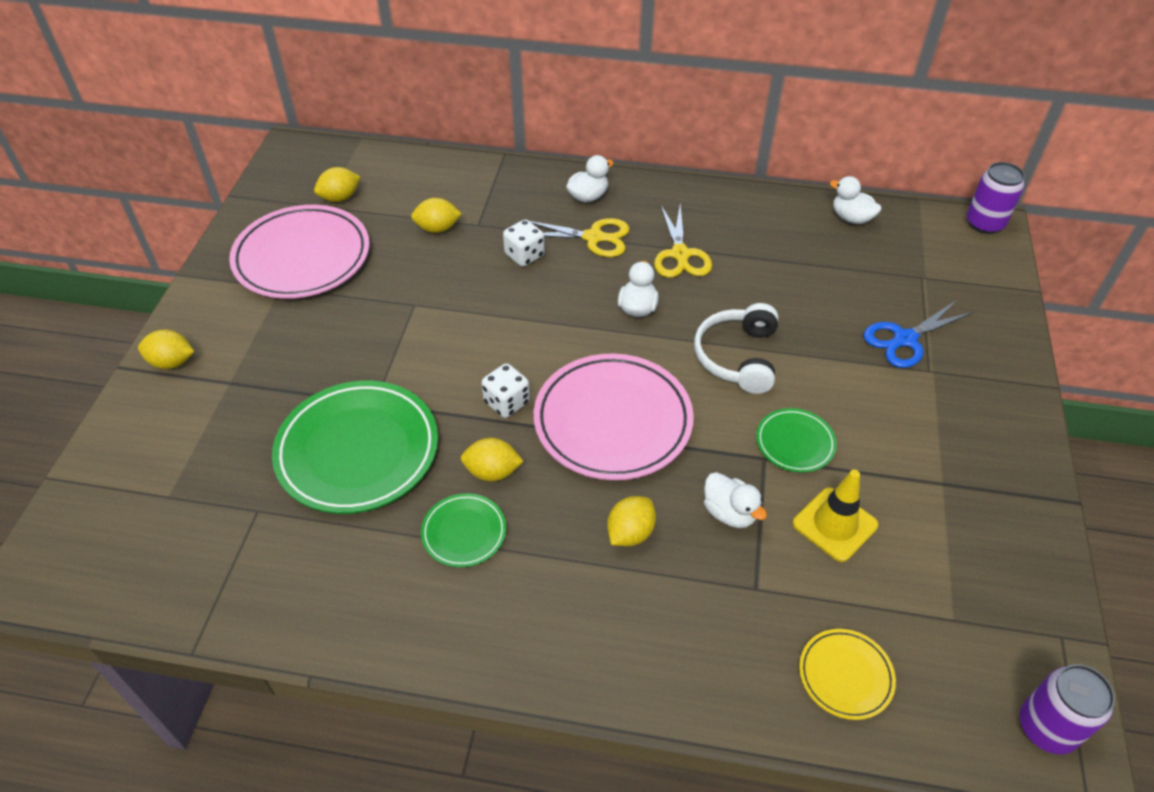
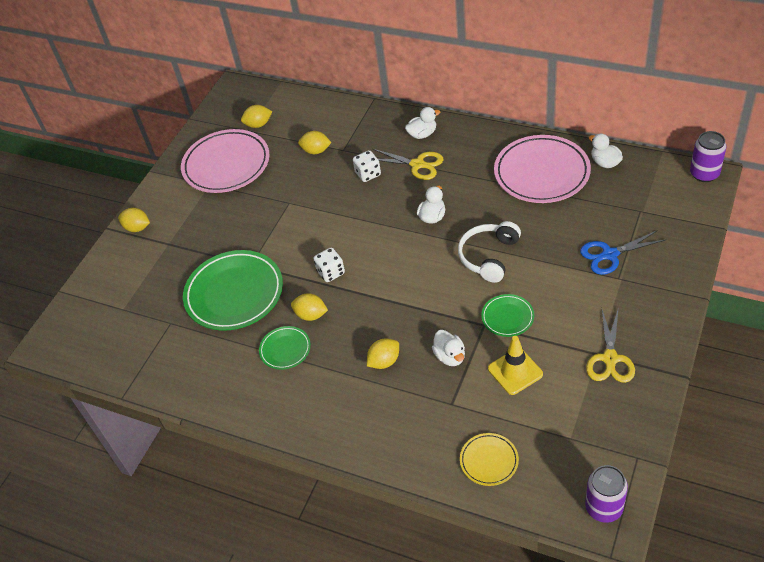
camera: 20 degrees right, 0 degrees up
pink plate [534,354,694,480] -> pink plate moved to [494,135,591,203]
yellow scissors [654,204,712,278] -> yellow scissors moved to [586,310,635,383]

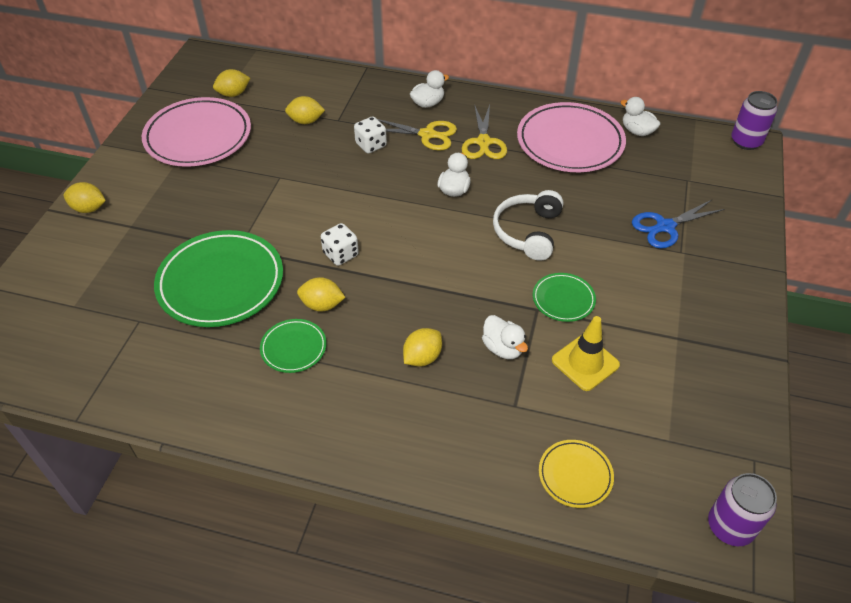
camera: 15 degrees left, 0 degrees up
yellow scissors [586,310,635,383] -> yellow scissors moved to [462,104,507,159]

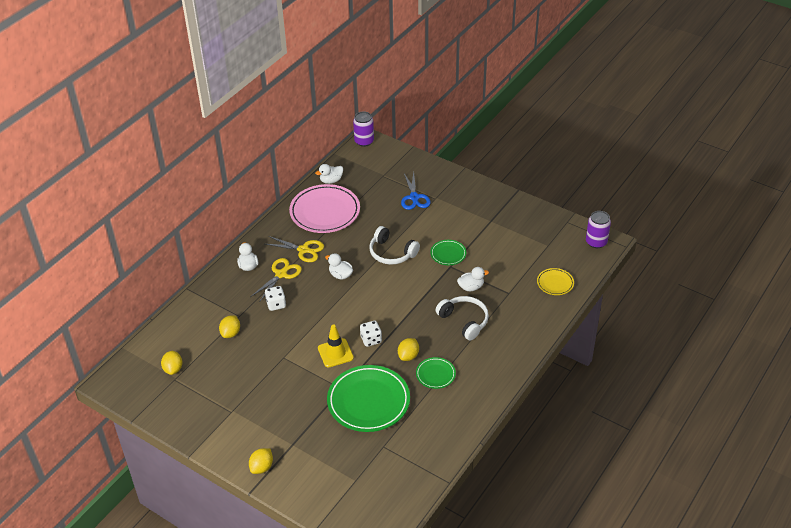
camera: 70 degrees left, 5 degrees down
pink plate [142,97,251,167] -> none
yellow lemon [403,328,442,366] -> white headphones [436,296,489,340]
yellow traffic cone [552,316,620,391] -> yellow traffic cone moved to [318,324,354,368]

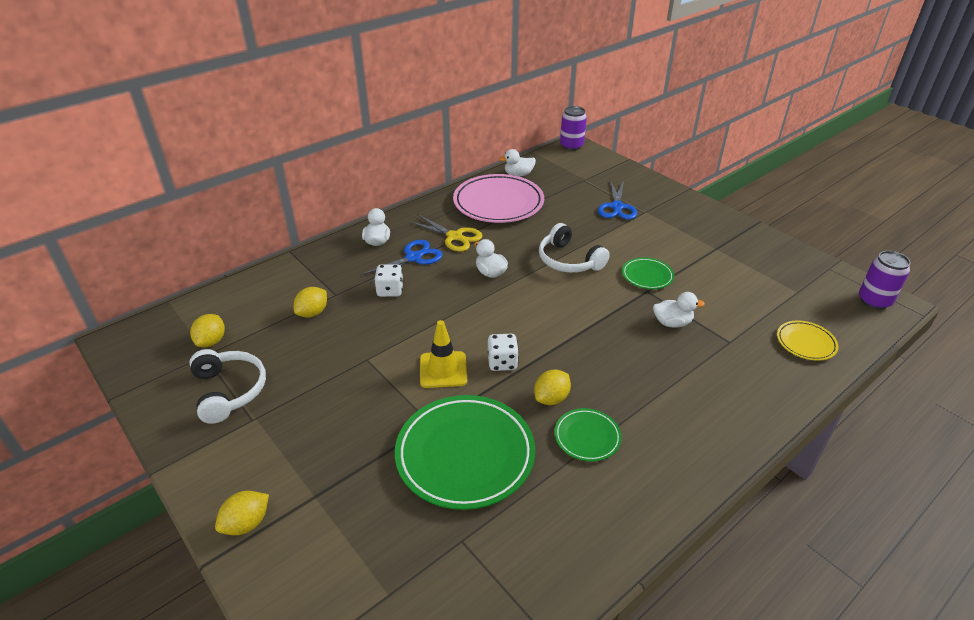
camera: 15 degrees right, 5 degrees down
yellow scissors [250,258,302,301] -> blue scissors [361,240,443,283]
white headphones [436,296,489,340] -> white headphones moved to [189,349,266,424]

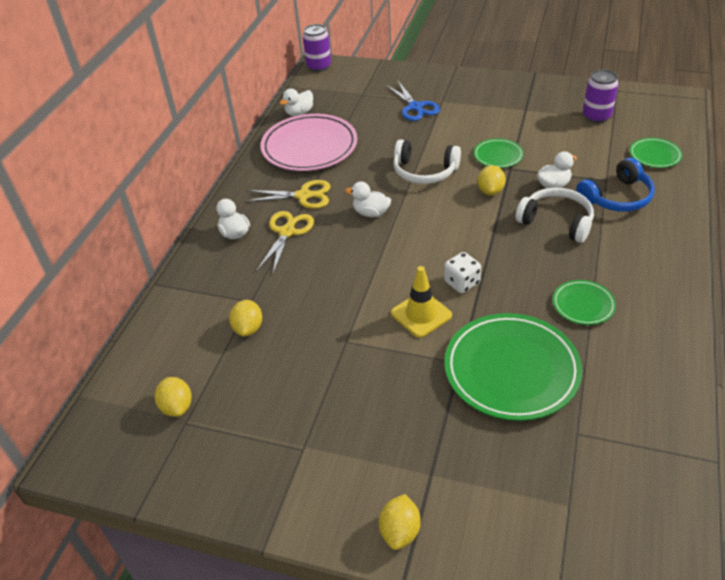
camera: 30 degrees left, 5 degrees up
white headphones [189,349,266,424] -> white headphones moved to [515,187,594,243]
blue scissors [361,240,443,283] -> yellow scissors [256,211,314,273]
white dice [374,264,403,297] -> none
yellow lemon [534,369,571,405] -> yellow lemon moved to [477,165,506,195]
yellow plate [777,321,839,361] -> green plate [630,138,683,168]
purple can [859,251,911,310] -> purple can moved to [583,69,618,123]
none -> blue headphones [576,158,655,212]

